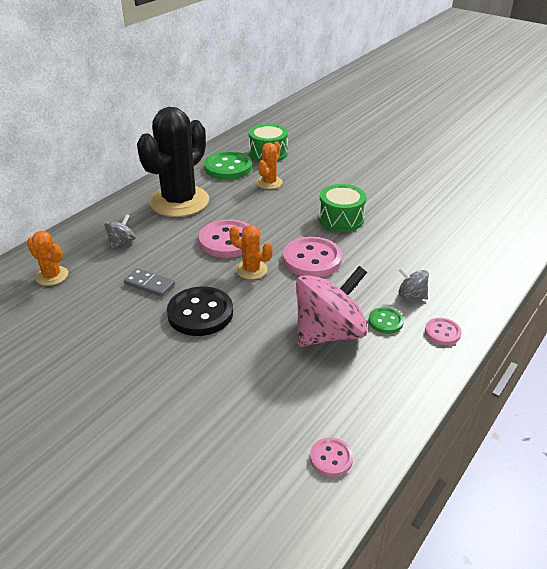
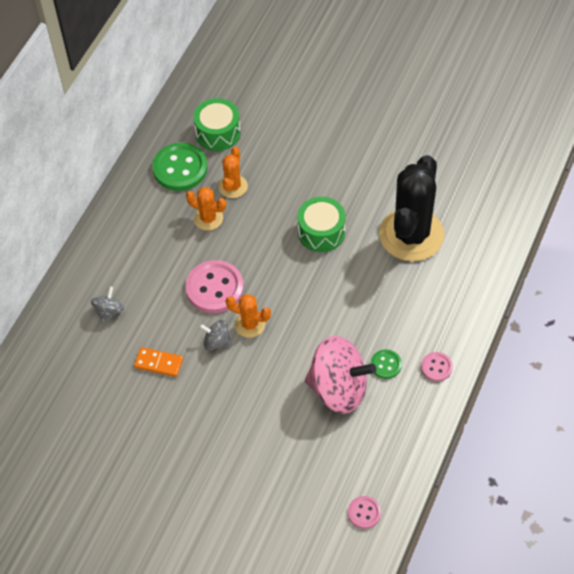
camera: 10 degrees left, 20 degrees up
orange cactus [27,231,68,286] -> orange cactus moved to [186,187,226,230]
grey domino [124,268,175,297] -> orange domino [134,347,183,377]
black cactus [137,107,209,217] -> black cactus moved to [379,155,445,261]
black button [167,286,233,336] -> none
pink button [283,237,342,277] -> none
pink spinning top [296,266,368,347] -> pink spinning top turned 60 degrees clockwise [305,336,376,414]
grey spinning top [398,267,429,299] -> grey spinning top moved to [200,320,231,350]

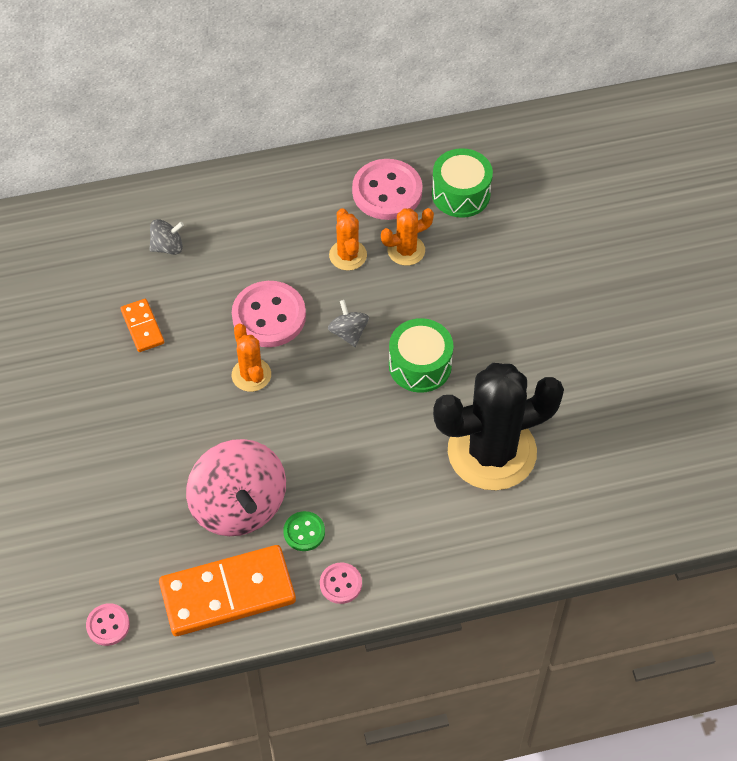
camera: 50 degrees right, 0 degrees up
green button [152,143,208,191] -> pink button [352,159,423,220]
grey spinning top [200,320,231,350] -> grey spinning top moved to [328,300,369,347]
none -> orange domino [159,545,296,636]

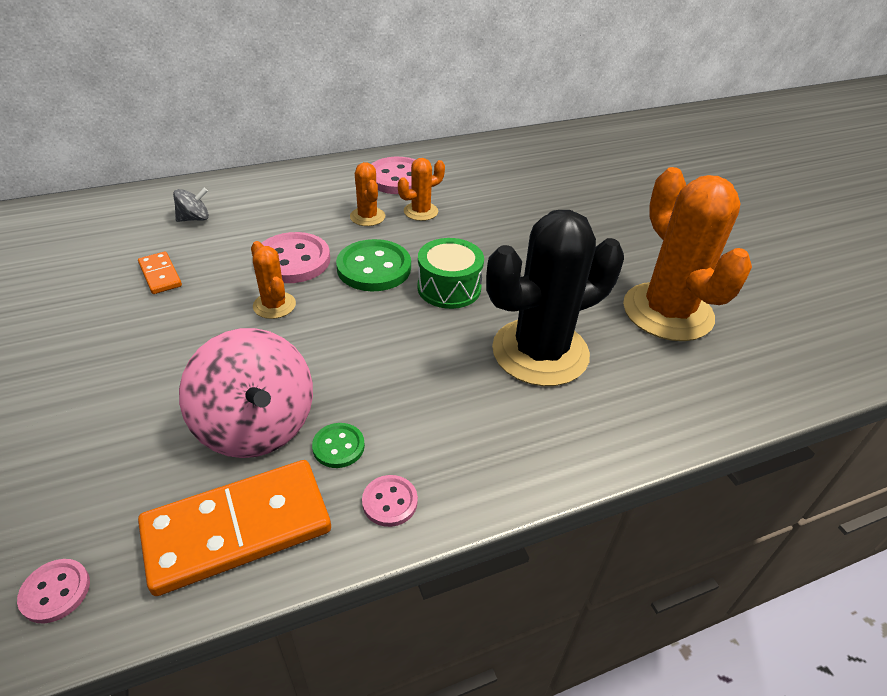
camera: 10 degrees left, 15 degrees down
grey spinning top [328,300,369,347] -> green button [336,239,411,292]
green drum [432,148,493,218] -> none
none -> orange cactus [623,167,752,341]

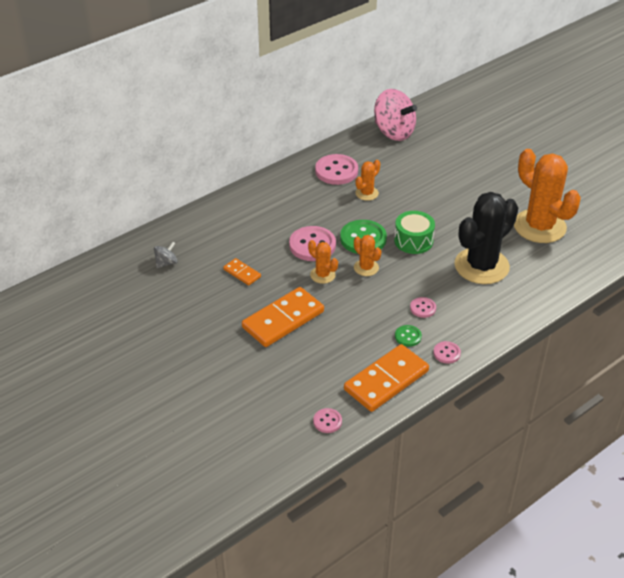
camera: 15 degrees left, 0 degrees up
grey spinning top [173,188,209,222] -> grey spinning top moved to [154,242,178,268]
pink spinning top [179,328,313,458] -> pink spinning top moved to [374,89,417,141]
orange cactus [350,162,385,226] -> orange cactus moved to [354,235,381,276]
none -> orange domino [242,287,324,347]
none -> pink button [410,297,436,318]

